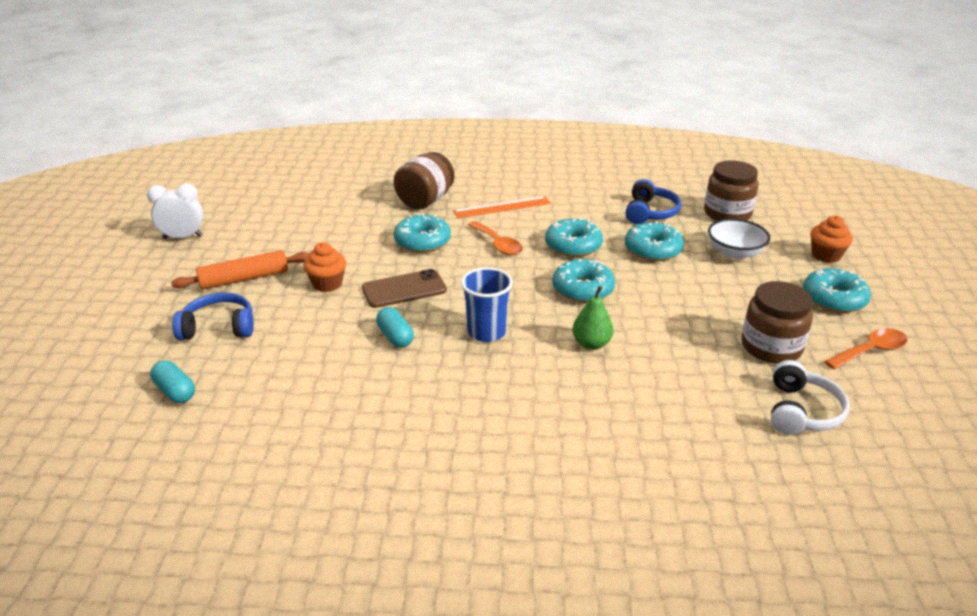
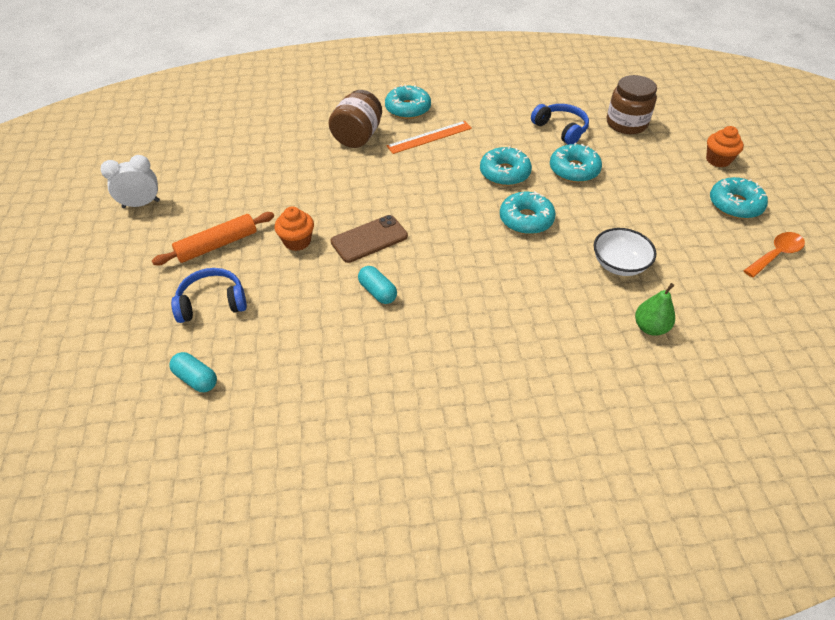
camera: 10 degrees left, 15 degrees up
turquoise donut [394,213,451,253] -> turquoise donut moved to [385,85,431,119]
blue cup [461,267,513,342] -> none
orange spoon [468,221,523,255] -> none
green pear [572,286,613,350] -> green pear moved to [635,283,675,336]
blue headphones [626,179,681,224] -> blue headphones turned 45 degrees counterclockwise [531,104,589,145]
white bowl [708,219,770,259] -> white bowl moved to [594,228,656,276]
brown jar [741,281,813,364] -> none
white headphones [771,360,850,435] -> none

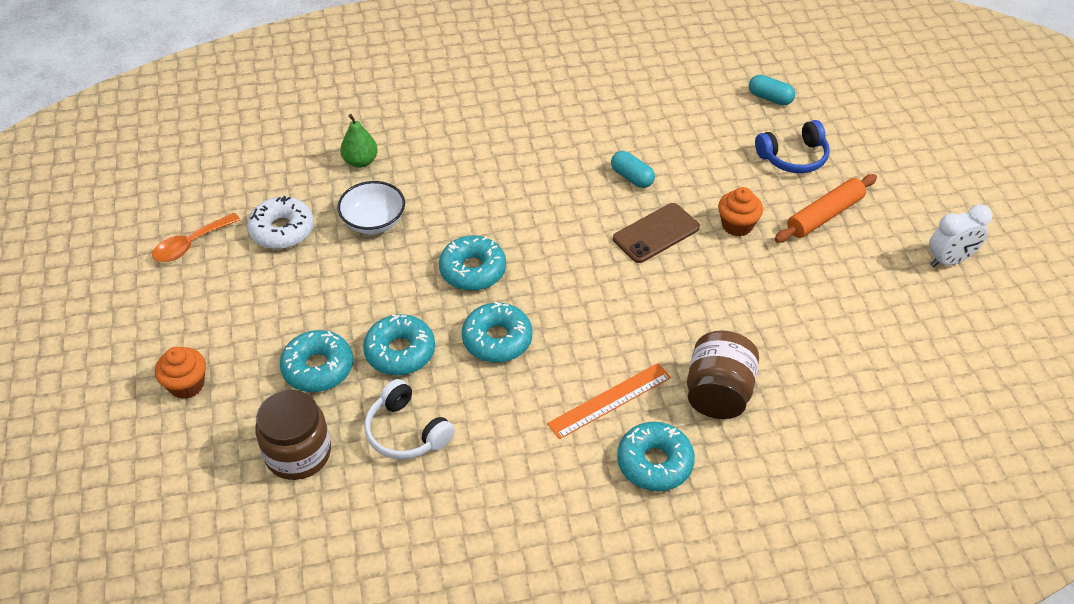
camera: 175 degrees right, 0 degrees up
blue headphones [531,104,589,145] -> white headphones [364,379,455,460]
turquoise donut [710,177,768,219] -> turquoise donut moved to [280,330,353,392]
none -> white donut [247,196,314,249]

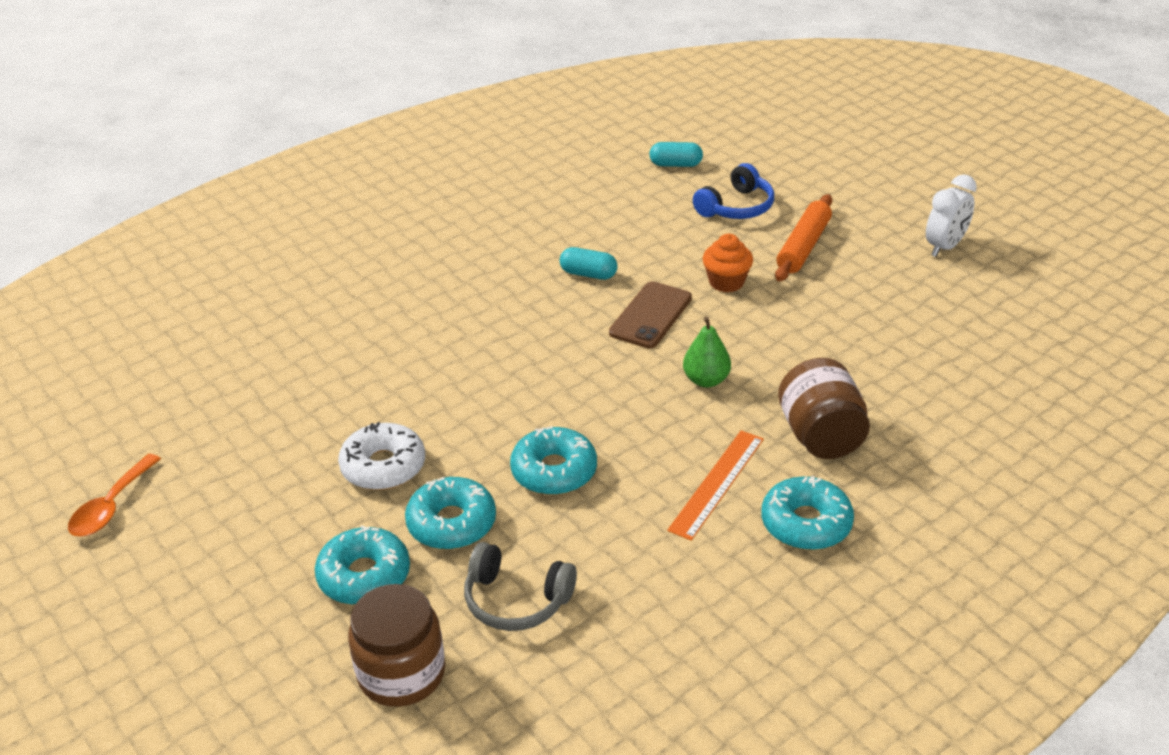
camera: 25 degrees left, 10 degrees down
orange cupcake [155,347,206,399] -> none
white donut [247,196,314,249] -> white donut moved to [338,422,425,490]
white bowl [337,181,405,234] -> none
green pear [340,114,378,168] -> green pear moved to [683,317,731,387]
white headphones [364,379,455,460] -> grey headphones [464,542,577,631]
turquoise donut [439,235,506,291] -> none

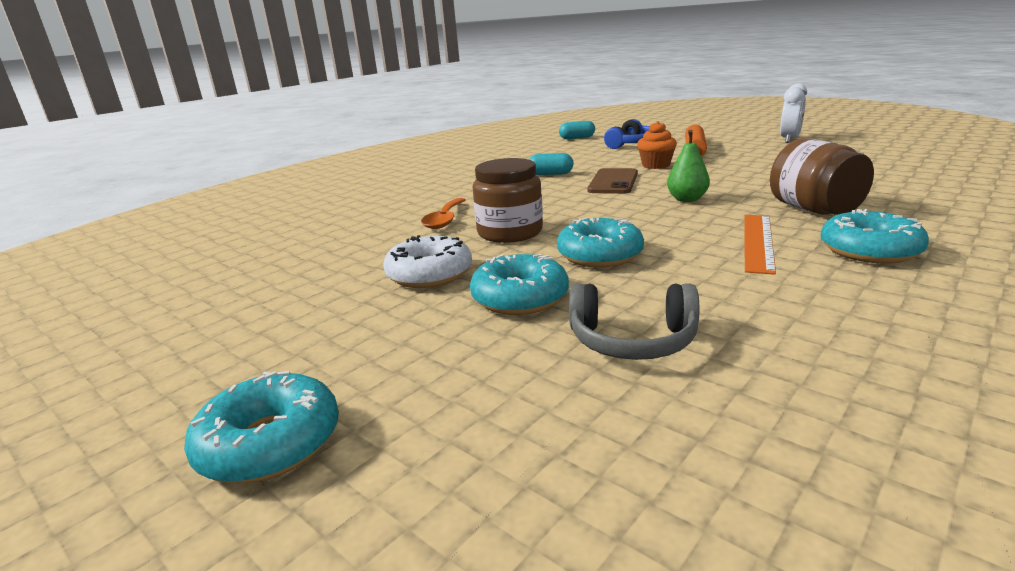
camera: 10 degrees left, 15 degrees down
orange spoon [68,454,161,537] -> orange spoon moved to [421,198,466,229]
turquoise donut [315,526,410,605] -> turquoise donut moved to [184,371,339,483]
brown jar [348,584,445,707] -> brown jar moved to [473,158,543,243]

